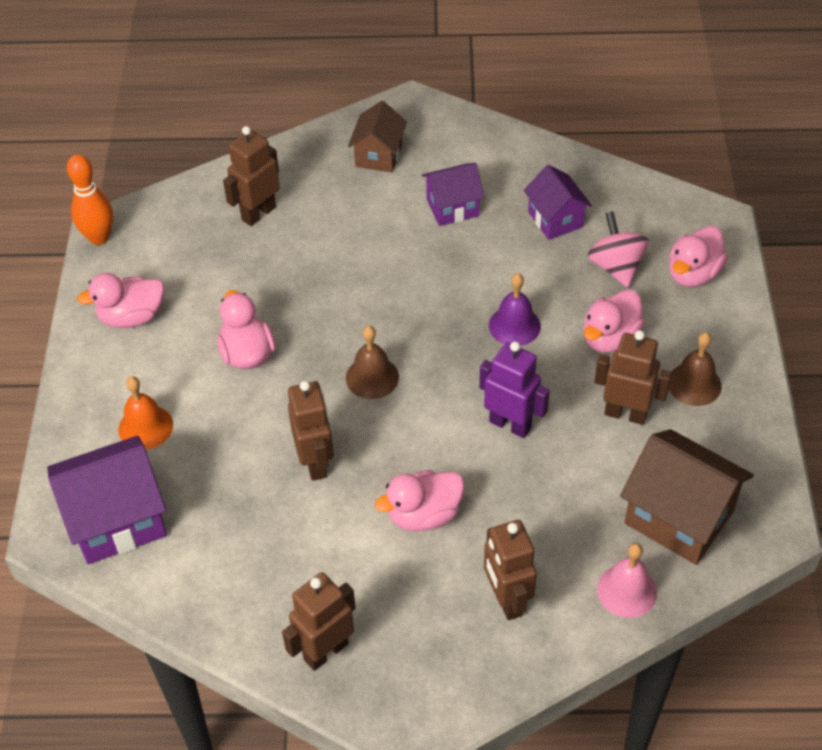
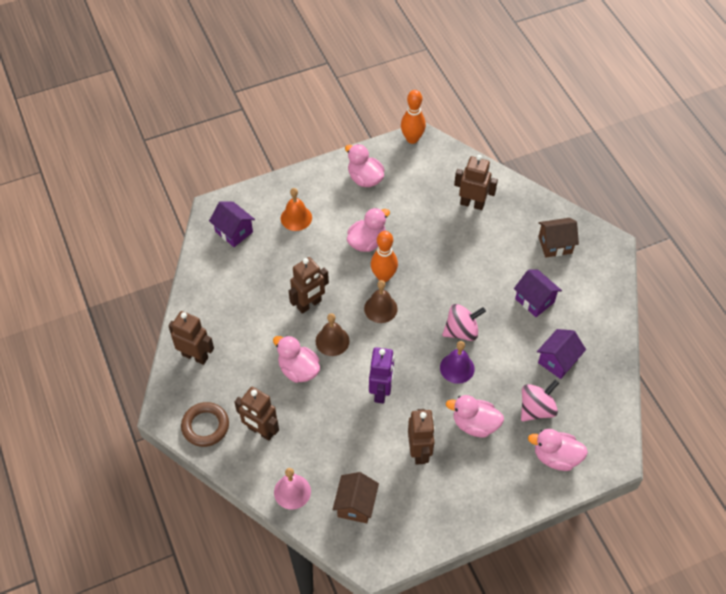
camera: 65 degrees right, 5 degrees up
purple house [47,436,167,564] -> purple house [209,201,255,247], size x0.61
brown robot [484,520,537,620] -> brown robot turned 105 degrees counterclockwise [235,387,279,441]
brown house [620,429,754,565] -> brown house [333,472,379,523], size x0.61
brown bell [669,332,722,406] -> brown bell moved to [315,313,350,356]
none -> brown ring [181,402,229,447]
none -> orange bowling pin [371,231,398,282]
none -> pink spinning top [442,304,486,341]

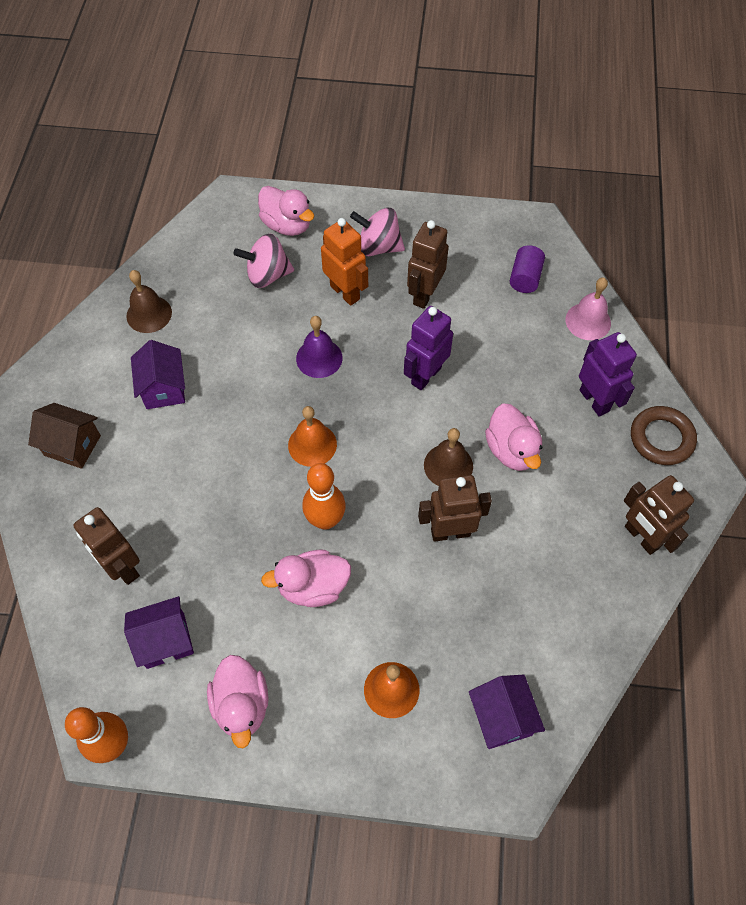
camera: 150 degrees left, 5 degrees up
brown robot [235,387,279,441] -> purple robot [579,332,637,416]
brown house [333,472,379,523] -> purple cylinder [510,245,545,293]
brown bell [364,280,398,323] -> brown bell moved to [126,270,172,333]
pink spinning top [442,304,486,341] -> pink spinning top moved to [350,208,405,256]
pink duck [446,395,504,437] -> orange robot [321,218,368,306]
purple house [537,329,586,379] -> purple house moved to [124,596,194,669]
none -> orange bell [288,406,337,467]

